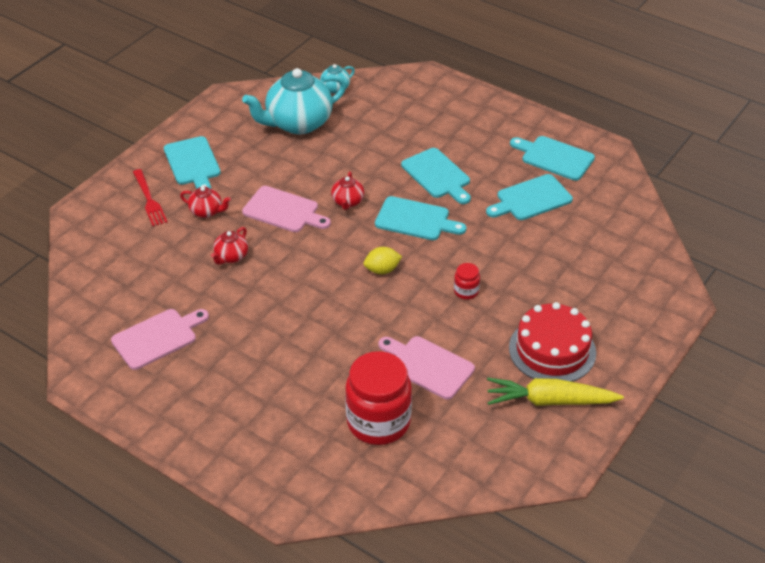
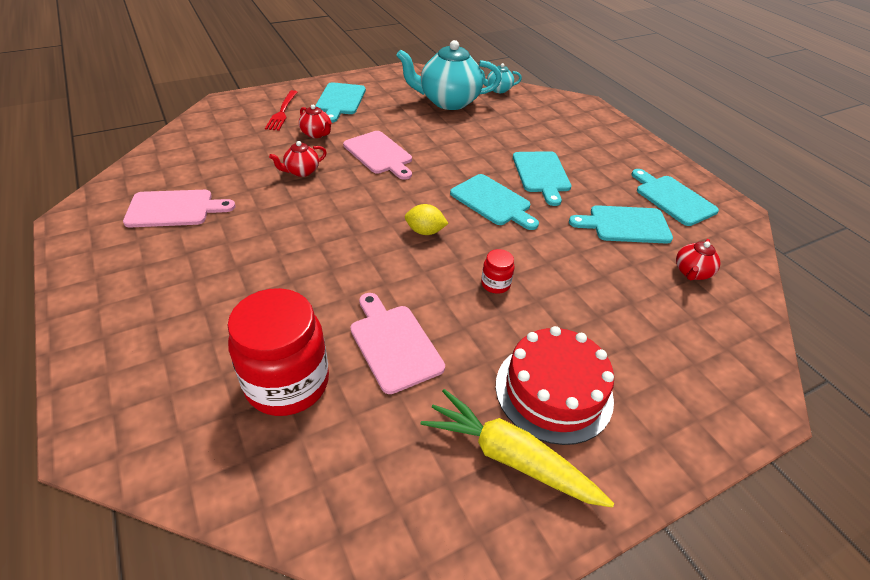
camera: 25 degrees right, 0 degrees up
red teapot [331,172,364,210] -> red teapot moved to [676,239,721,281]

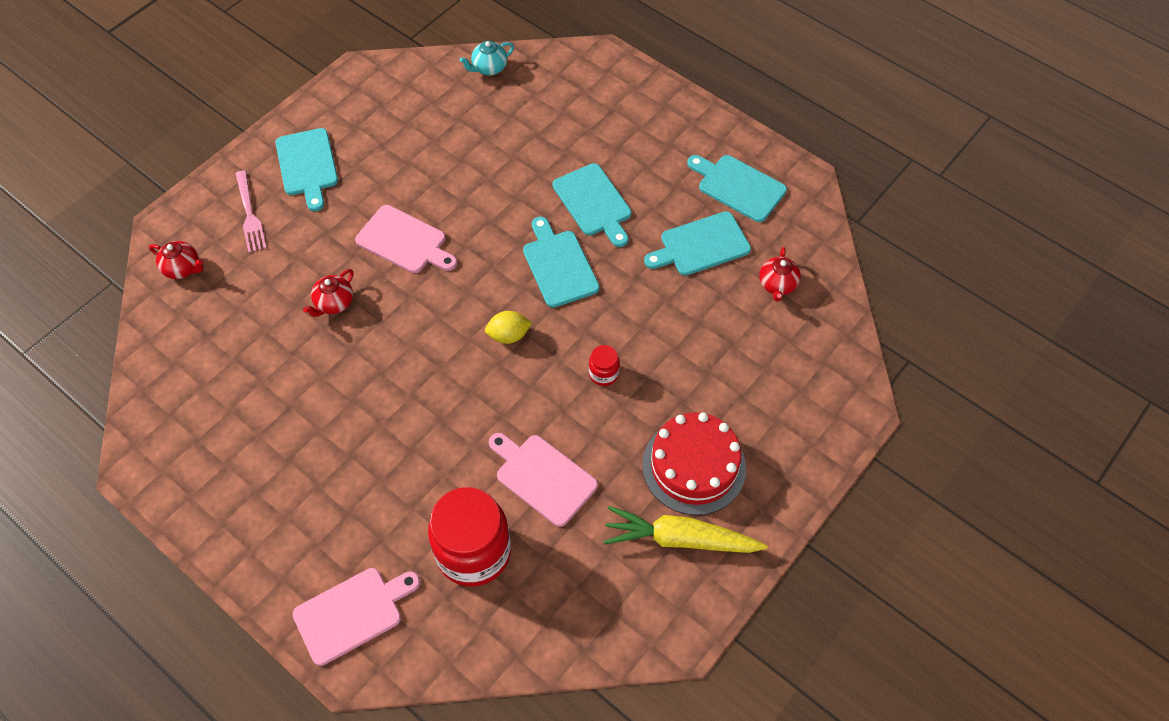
camera: 20 degrees left, 15 degrees up
pink cutting board [123,190,236,227] -> pink cutting board moved to [292,568,420,666]
red fork [265,90,297,131] -> pink fork [235,170,267,253]
red teapot [299,105,332,138] -> red teapot moved to [149,241,203,279]
turquoise teapot [396,40,502,110] -> none
turquoise cutting board [450,174,539,230] -> turquoise cutting board turned 135 degrees counterclockwise [523,217,599,308]

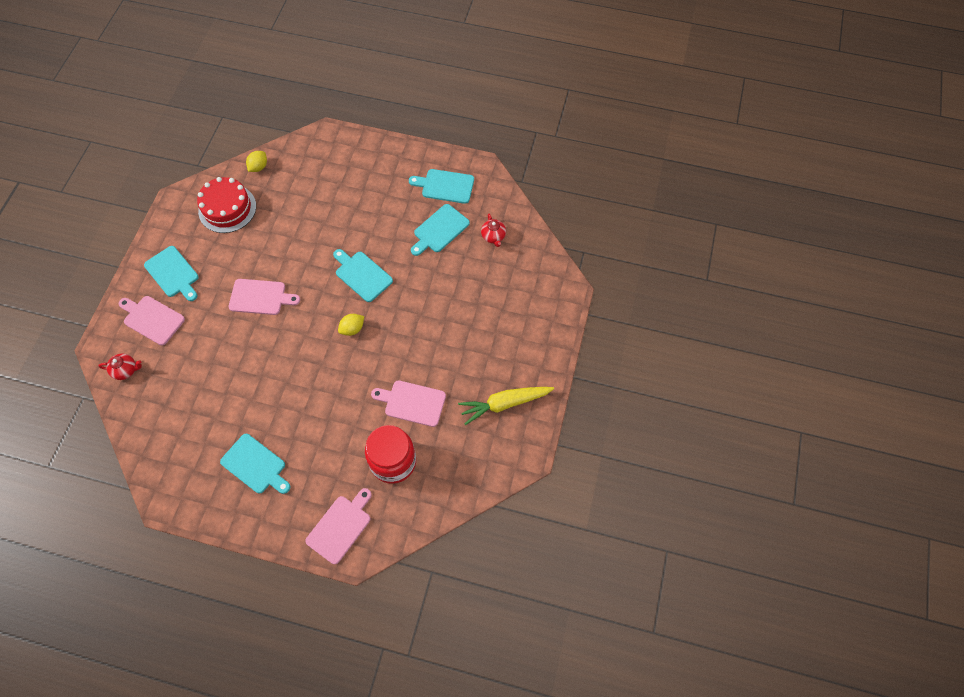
camera: 25 degrees left, 5 degrees up
pink fork [235,170,267,253] -> pink cutting board [119,296,185,345]
red teapot [303,269,353,317] -> none
turquoise teapot [460,41,514,75] -> yellow lemon [246,151,267,172]
turquoise cutting board [553,163,631,247] -> turquoise cutting board moved to [220,434,291,494]
red jar [589,345,620,386] -> none
red cake [642,412,746,515] -> red cake moved to [197,177,256,233]

